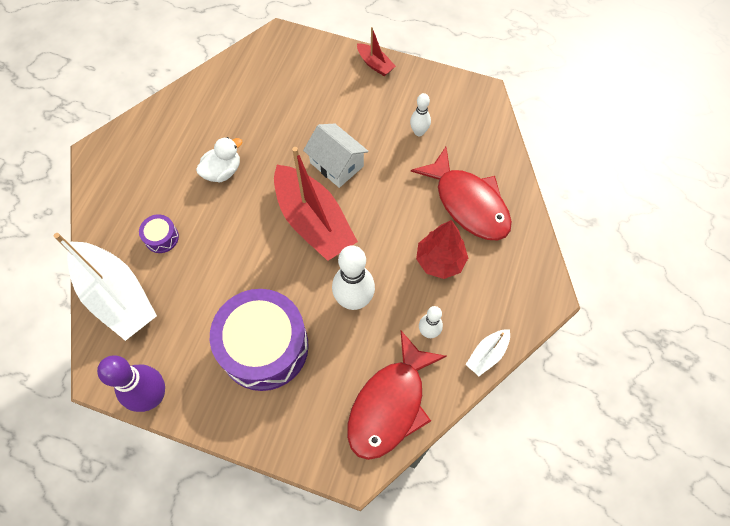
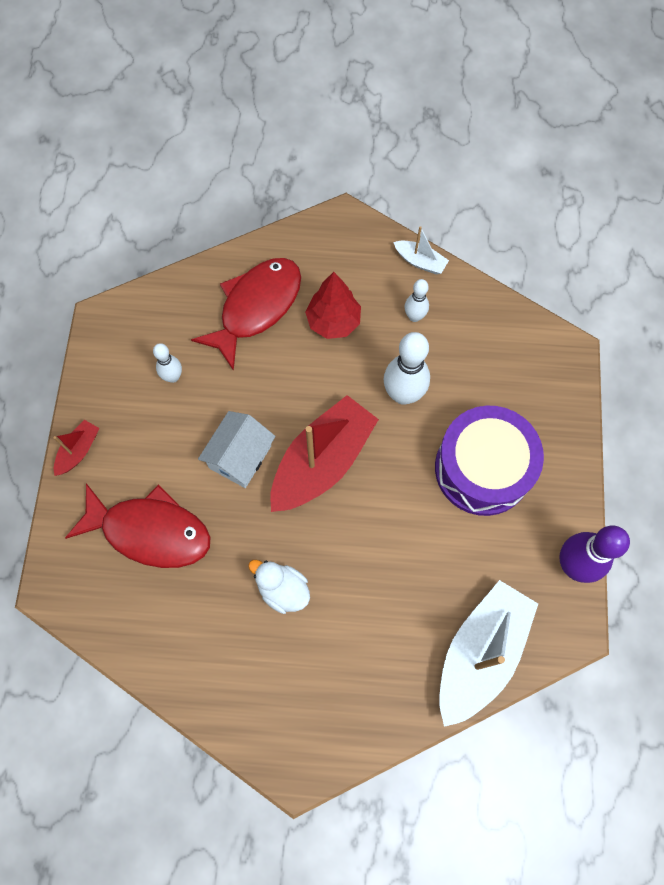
camera: 105 degrees left, 5 degrees up
purple drum [139,214,179,253] -> none
red fish [347,331,447,460] -> red fish moved to [65,483,211,568]

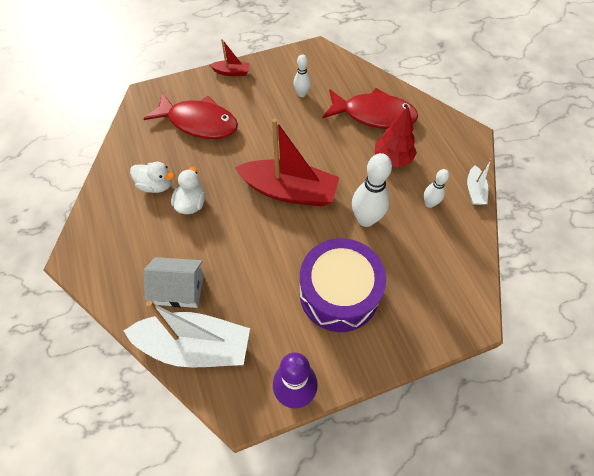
camera: 65 degrees right, 10 degrees down
red fish [65,483,211,568] -> red fish turned 60 degrees counterclockwise [143,93,238,139]
white house [198,411,276,488] -> white house moved to [144,257,204,308]
none -> white duck [130,162,174,193]

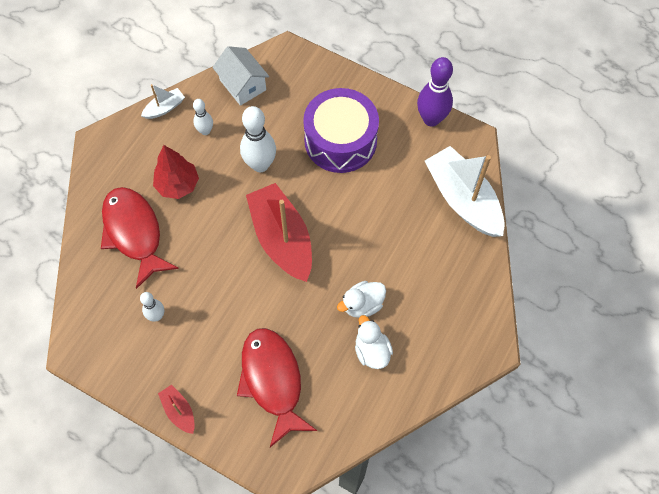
camera: 130 degrees left, 5 degrees up
white house [144,257,204,308] -> white house moved to [212,46,270,106]

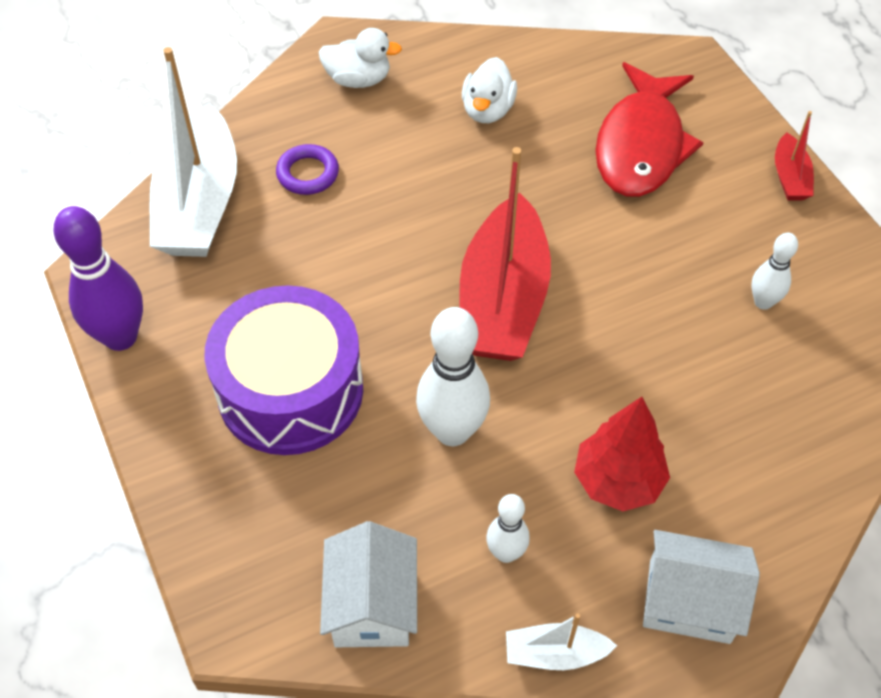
camera: 145 degrees left, 10 degrees down
red fish [101,187,179,289] -> none
white duck [337,281,386,318] -> white duck moved to [319,28,402,88]
none -> purple ring [276,144,339,195]
none -> white house [643,530,760,644]

